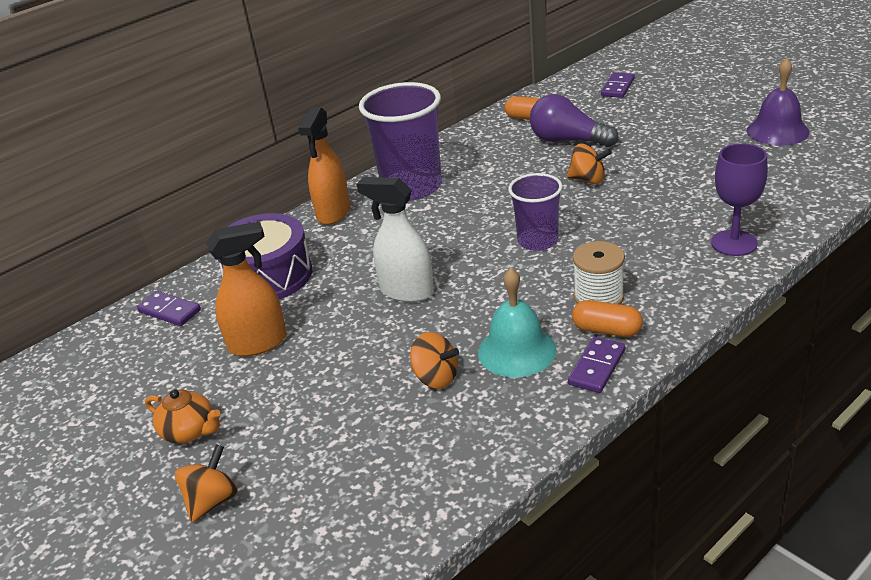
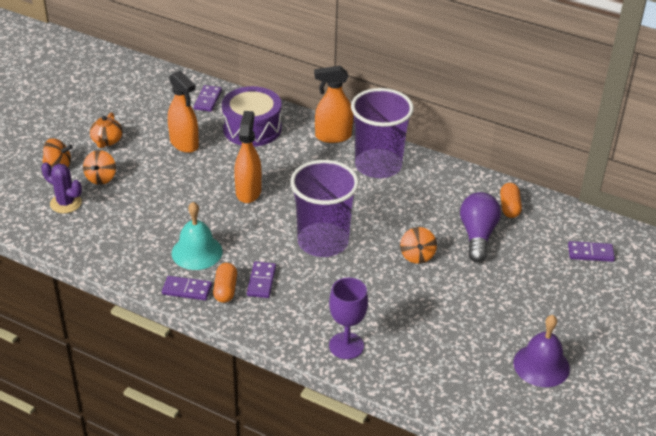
camera: 65 degrees right, 5 degrees up
white spray bottle [357,177,434,302] -> orange spray bottle [234,111,262,203]
orange spinning top [410,332,459,389] -> orange spinning top moved to [83,150,116,185]
purple cup [508,173,563,251] -> purple cup [290,160,359,257], size x1.69
white spool [573,241,625,305] -> purple domino [247,261,276,298]
none -> purple cactus [41,162,82,213]

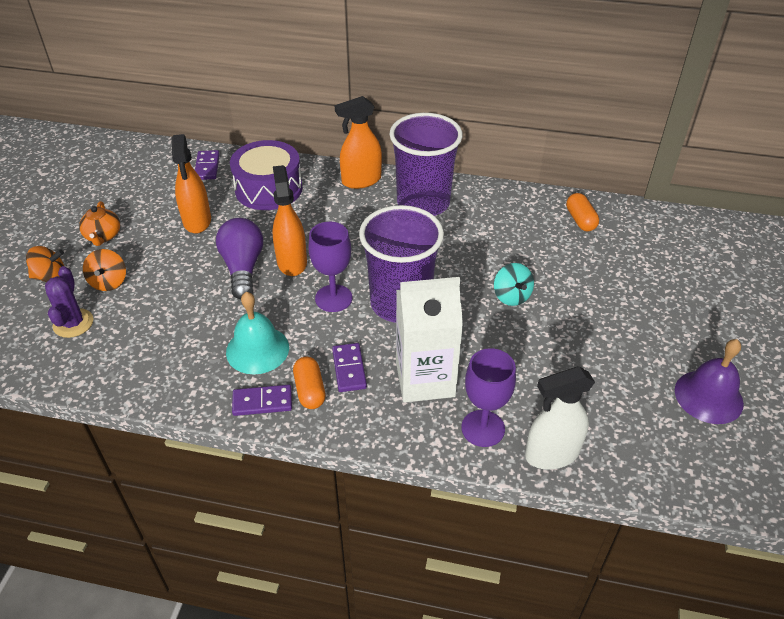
camera: 15 degrees left, 5 degrees up
purple cactus [41,162,82,213] -> purple cactus turned 75 degrees clockwise [45,266,93,338]
orange spray bottle [168,71,199,153] -> orange spray bottle turned 45 degrees clockwise [172,134,211,233]
orange spinning top [400,227,437,264] -> turquoise spinning top [494,263,534,306]
purple light bulb [460,192,501,262] -> purple light bulb moved to [216,218,263,299]
purple domino [568,241,615,262] -> none
none -> purple goblet [308,222,352,312]
none -> white carton [396,277,463,402]
none -> white spray bottle [525,366,595,470]

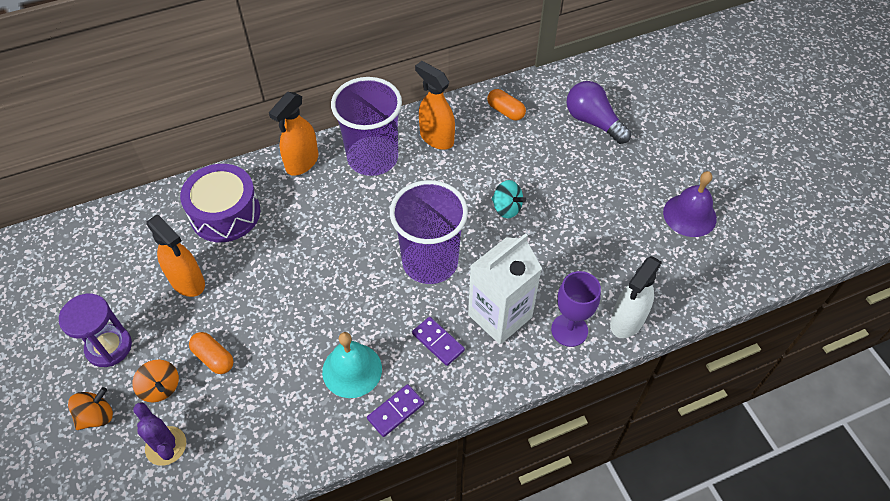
camera: 35 degrees left, 10 degrees up
orange teapot [79,201,120,246] -> purple hourglass [59,294,132,367]
purple domino [195,150,219,180] -> none
purple light bulb [216,218,263,299] -> purple light bulb moved to [566,81,631,144]
orange spray bottle [273,165,307,276] -> orange spray bottle moved to [415,61,455,150]
orange capsule [293,357,325,409] -> orange capsule moved to [189,332,234,374]
purple goblet [308,222,352,312] -> none

